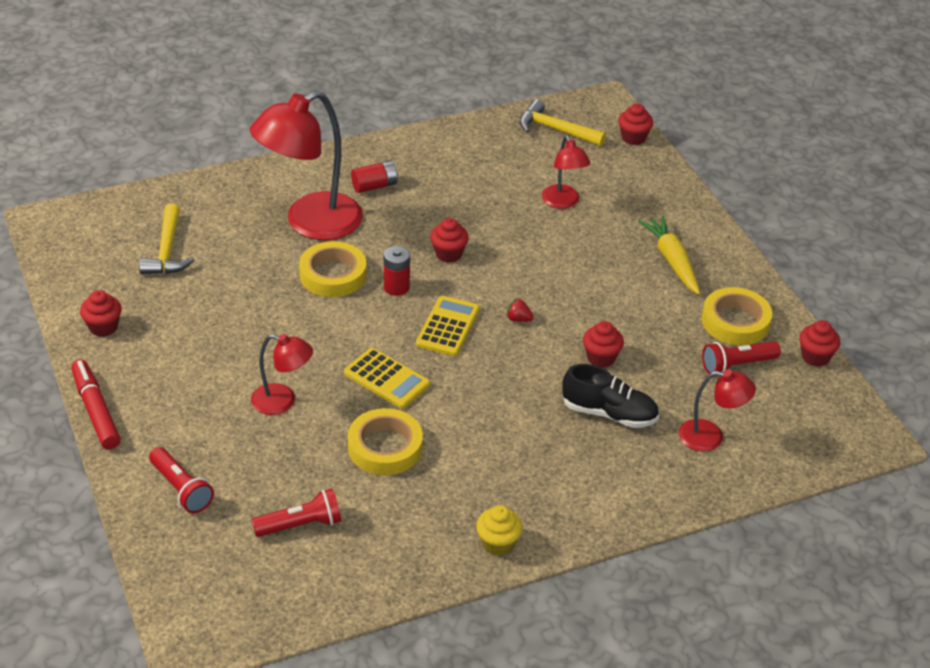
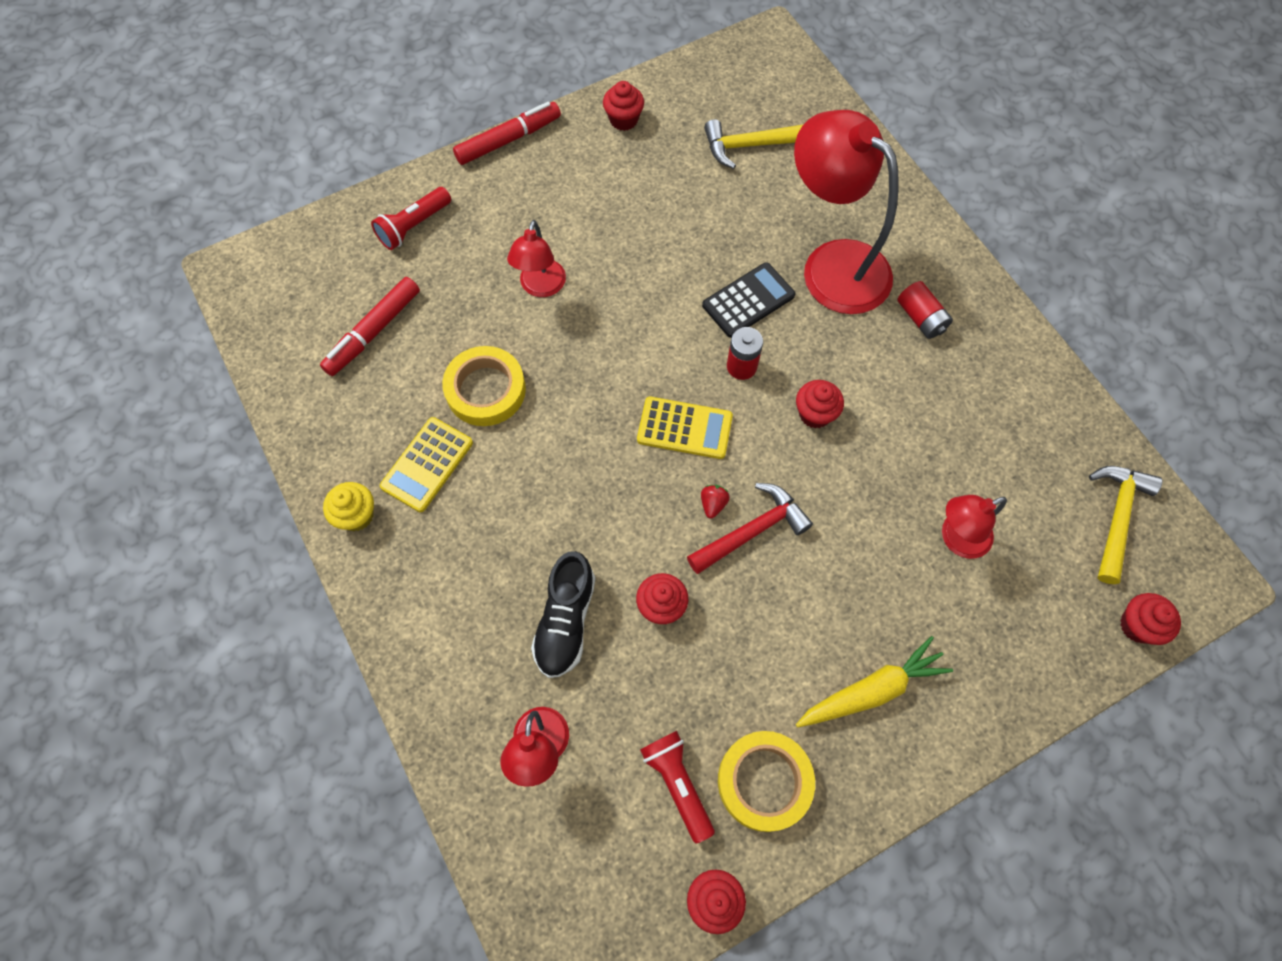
camera: 85 degrees right, 25 degrees up
red flashlight [252,488,341,537] -> red marker [320,277,420,376]
yellow tape [299,241,367,297] -> black calculator [702,262,795,338]
yellow calculator [344,348,430,409] -> yellow calculator moved to [380,417,473,512]
none -> red hammer [687,483,813,574]

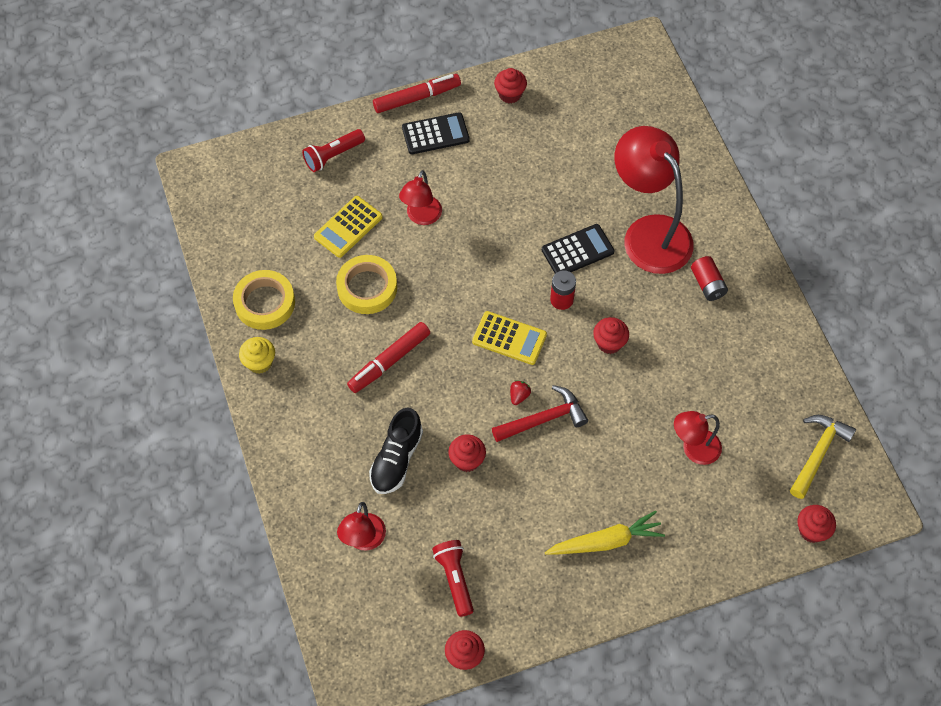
camera: 10 degrees right, 5 degrees down
red marker [320,277,420,376] -> red marker moved to [347,322,430,393]
yellow calculator [380,417,473,512] -> yellow calculator moved to [314,196,383,258]
yellow hammer [704,119,804,169] -> none
yellow tape [718,731,815,832] -> yellow tape moved to [233,270,295,330]
none -> black calculator [402,112,470,154]

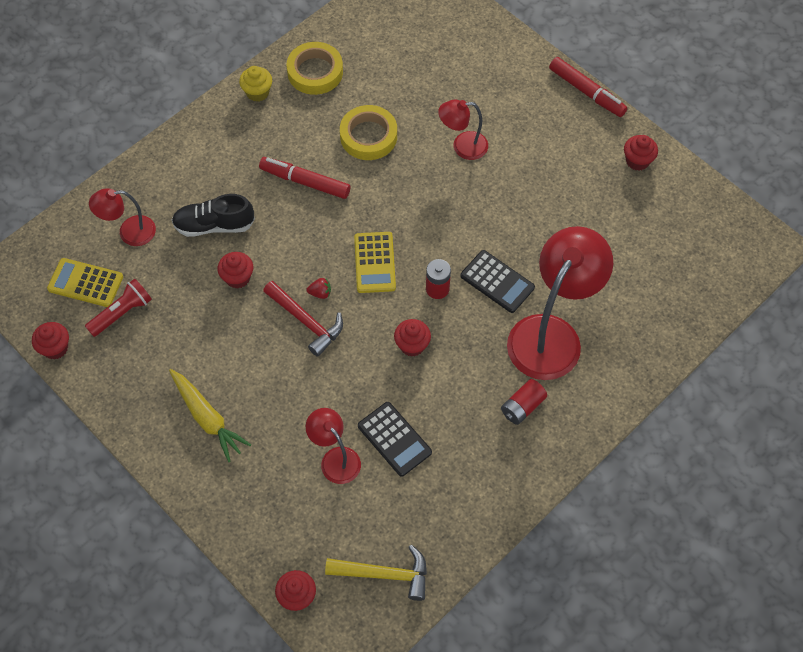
camera: 65 degrees right, 0 degrees up
red flashlight [302,129,365,172] -> none
yellow calculator [314,196,383,258] -> yellow calculator moved to [47,258,123,307]
black calculator [402,112,470,154] -> black calculator moved to [358,402,432,477]

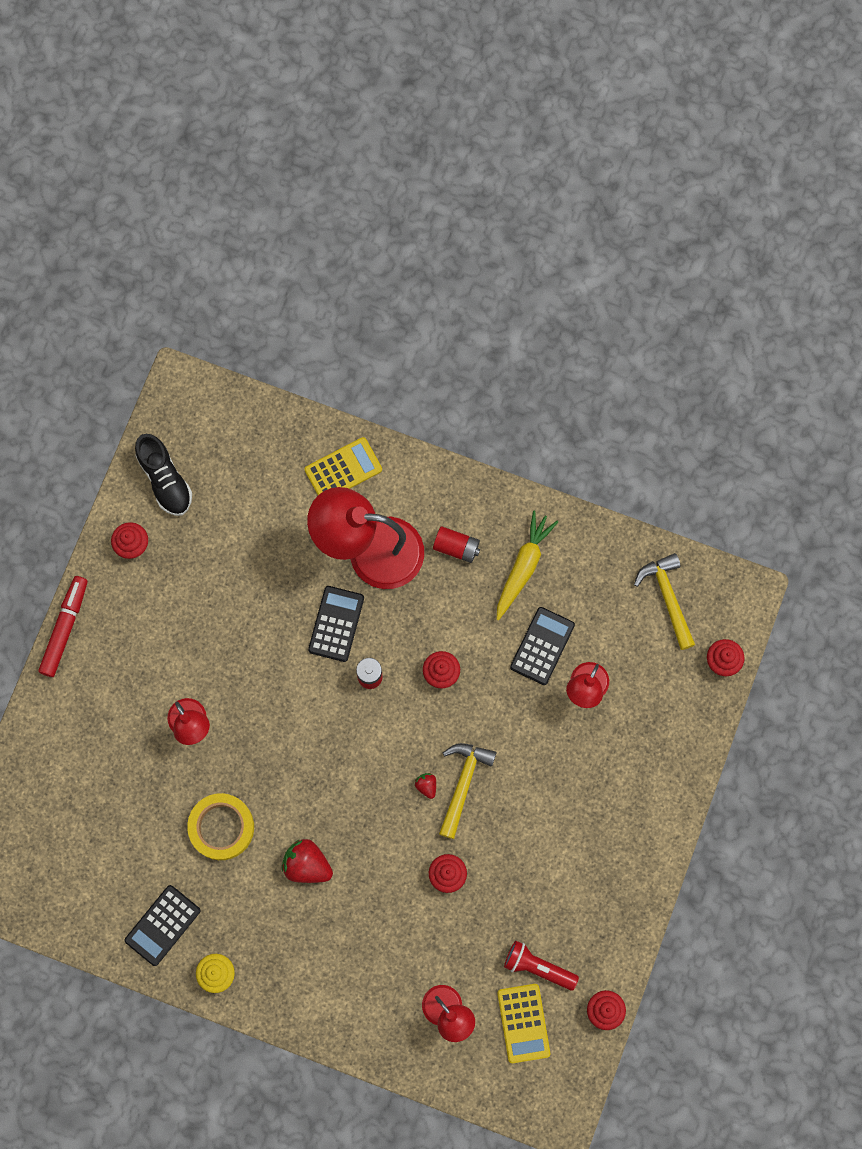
camera: 115 degrees left, 15 degrees up
yellow carrot [169,369,251,462] -> yellow carrot moved to [497,510,558,620]
black shoe [172,194,255,237] -> black shoe moved to [135,434,192,516]
red marker [259,157,350,199] -> red strawberry [282,839,333,883]
red hammer [263,281,343,357] -> yellow hammer [439,743,496,839]
yellow tape [286,42,343,95] -> black calculator [124,885,201,966]
yellow calculator [354,232,396,293] -> yellow calculator moved to [305,437,382,495]

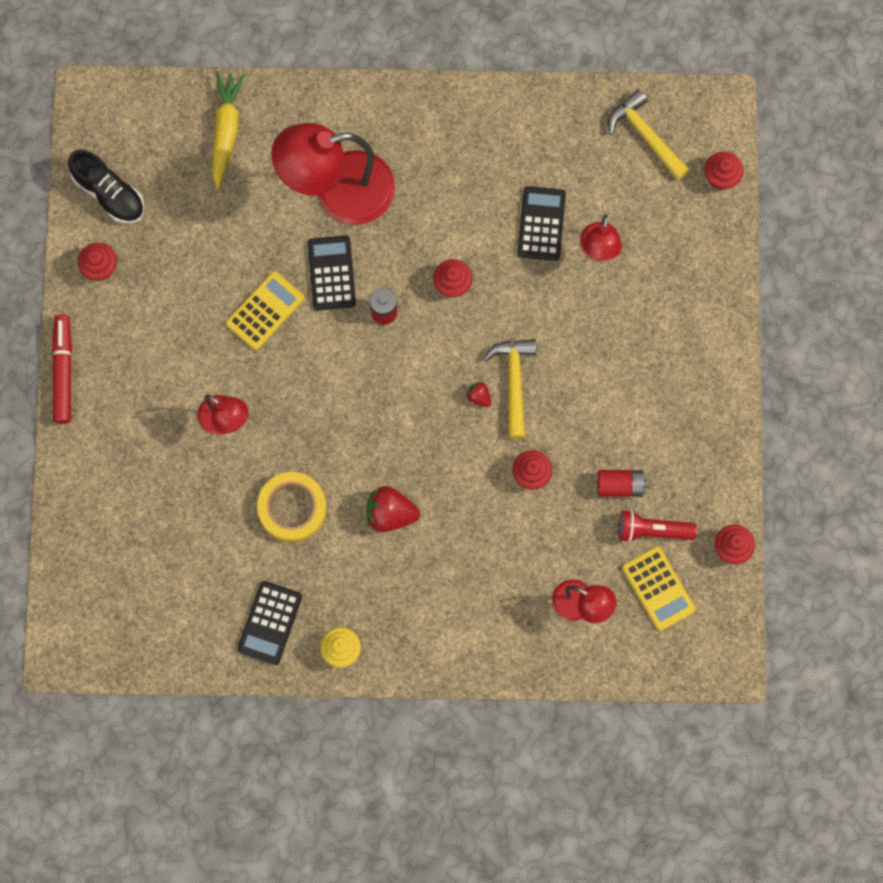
camera: 20 degrees left, 0 degrees up
yellow calculator [305,437,382,495] -> yellow calculator moved to [226,271,304,350]
red battery [433,526,480,563] -> red battery moved to [597,470,647,497]
yellow carrot [497,510,558,620] -> yellow carrot moved to [213,72,245,189]

